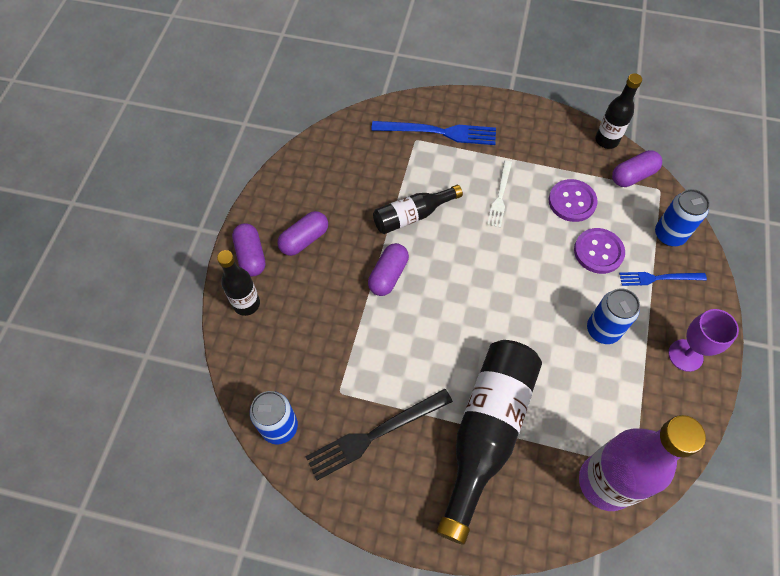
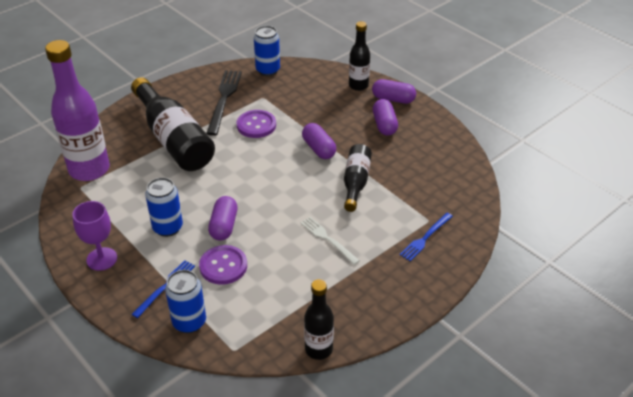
camera: 125 degrees right, 20 degrees down
blue fork [371,121,496,145] -> blue fork [399,213,453,261], size x0.61
purple button [549,179,598,222] -> purple button moved to [237,110,276,138]
purple capsule [612,150,662,187] -> purple capsule moved to [208,196,238,241]

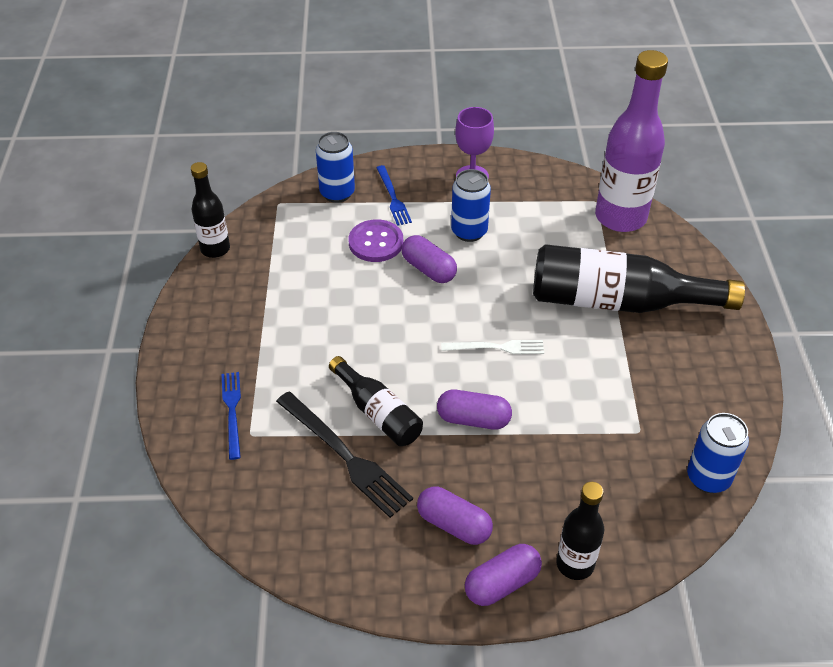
camera: 130 degrees right, 5 degrees up
black fork [206,70,242,136] -> black fork moved to [276,392,413,518]
purple button [237,110,276,138] -> none
white fork [300,217,360,265] -> white fork moved to [441,340,544,354]

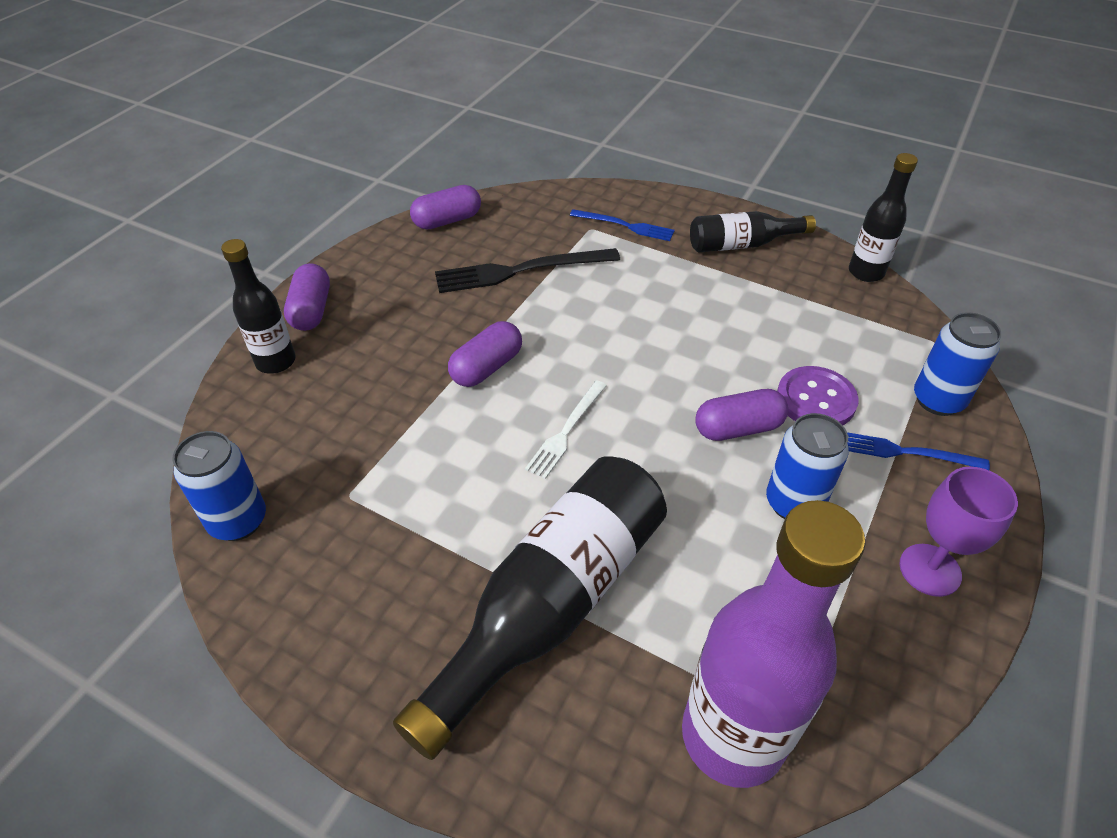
camera: 120 degrees right, 0 degrees up
black bottle [329,356,423,446] -> black bottle moved to [690,211,816,253]
purple capsule [417,486,493,545] -> purple capsule moved to [410,185,481,229]

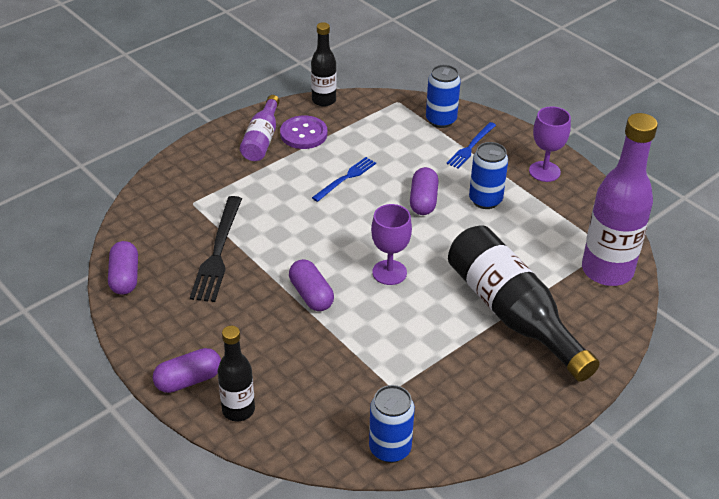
camera: 70 degrees left, 5 degrees down
purple capsule [284,263,330,331] -> purple capsule turned 45 degrees counterclockwise [153,348,221,393]
white fork [525,380,607,479] -> purple goblet [371,204,412,285]
blue fork [570,209,675,241] -> blue fork moved to [312,157,376,202]
black bottle [690,211,816,253] -> purple bottle [240,95,280,161]
purple button [777,366,859,425] -> purple button moved to [280,116,327,149]

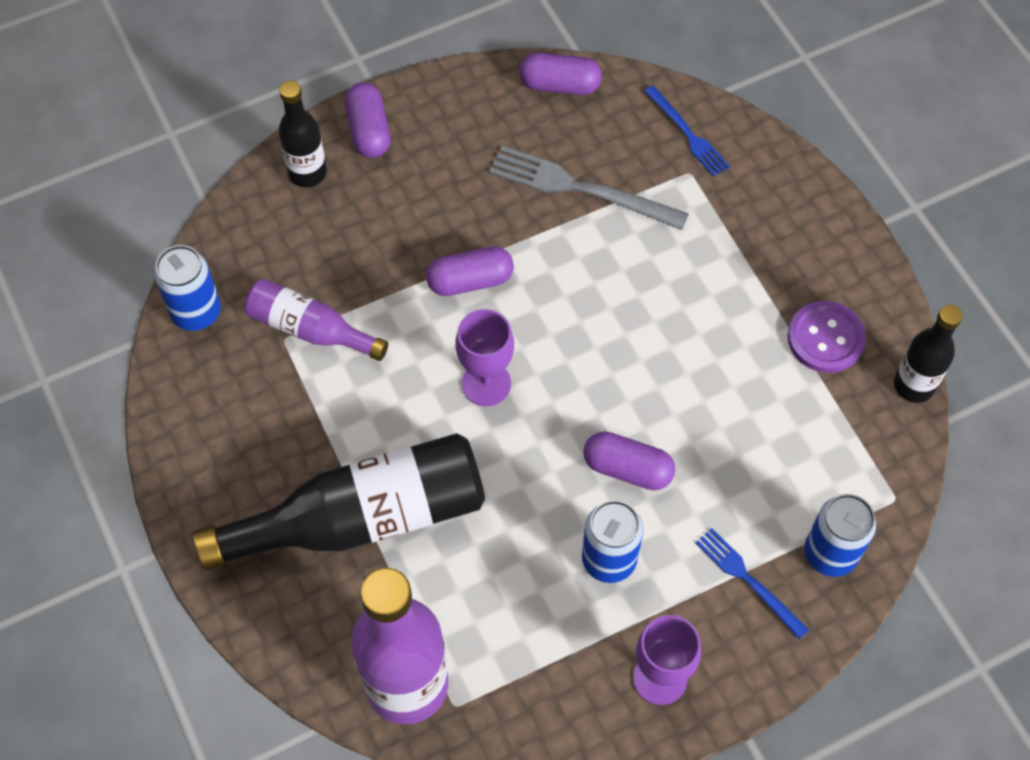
camera: 105 degrees right, 20 degrees up
black fork [190,196,242,302] -> grey fork [489,146,689,230]
purple bottle [240,95,280,161] -> purple bottle moved to [245,278,388,361]
blue fork [312,157,376,202] -> blue fork moved to [644,86,730,177]

